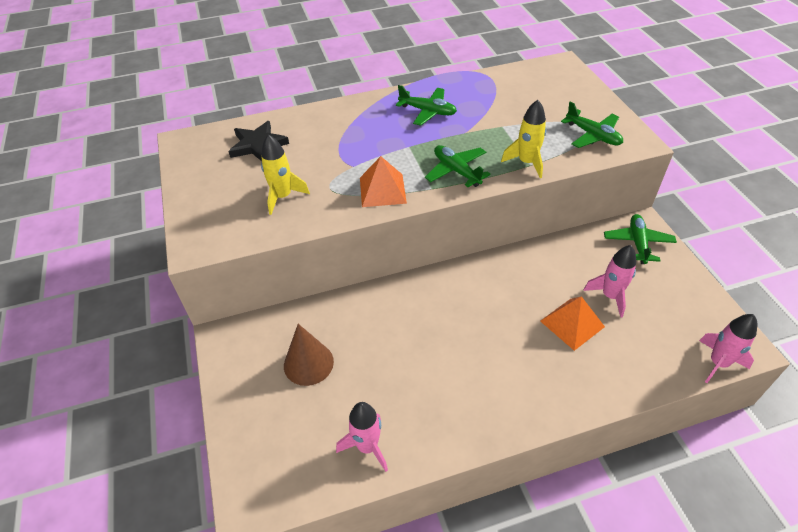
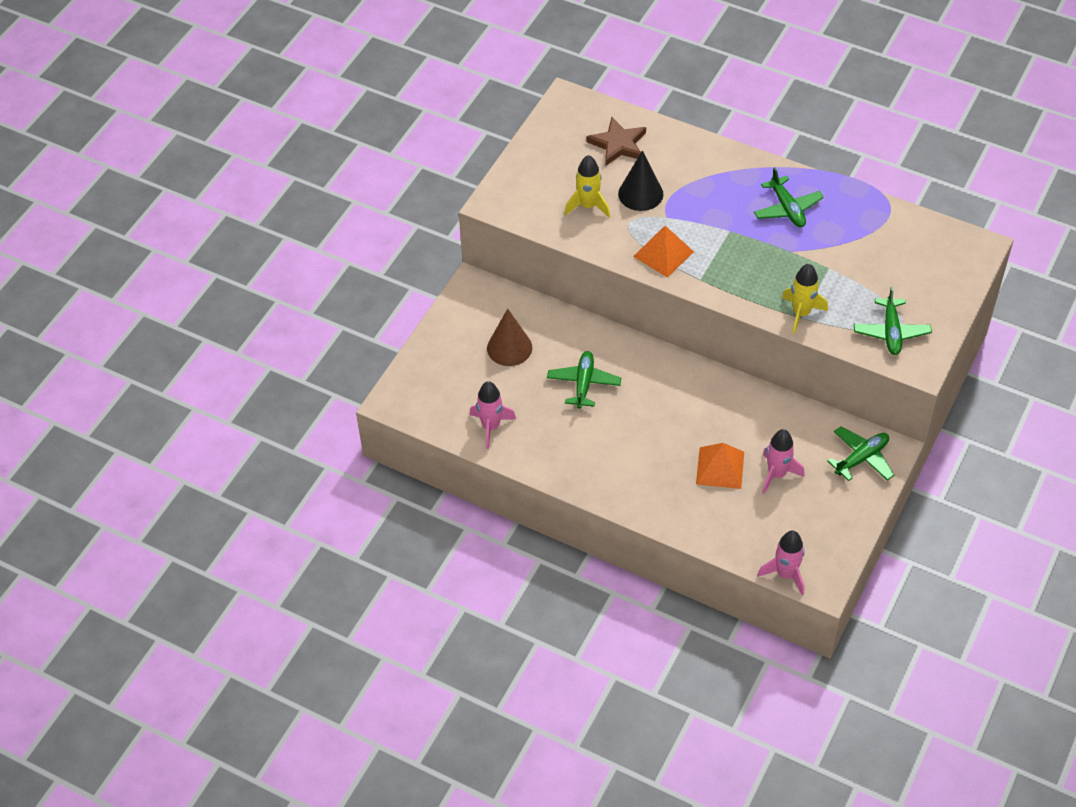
camera: 45 degrees right, 5 degrees up
black star [228,121,289,161] -> brown star [586,117,646,166]
green plane [425,145,491,187] -> green plane moved to [547,351,621,409]
none -> black cone [618,151,663,211]

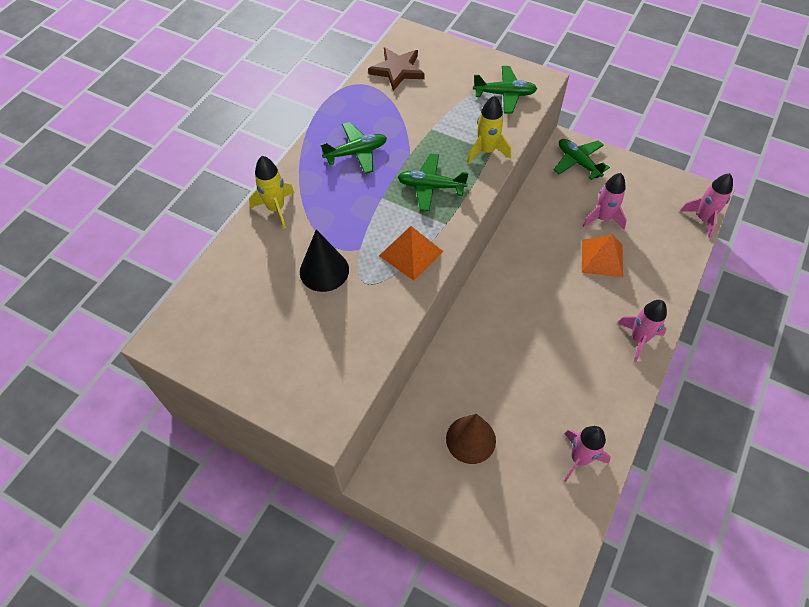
camera: 90 degrees left, 5 degrees up
green plane [547,351,621,409] -> green plane moved to [398,154,469,211]
yellow rocket [564,155,610,218] -> yellow rocket moved to [249,156,295,228]
brown star [586,117,646,166] -> brown star moved to [368,47,425,91]
none -> pink rocket [618,300,667,362]

